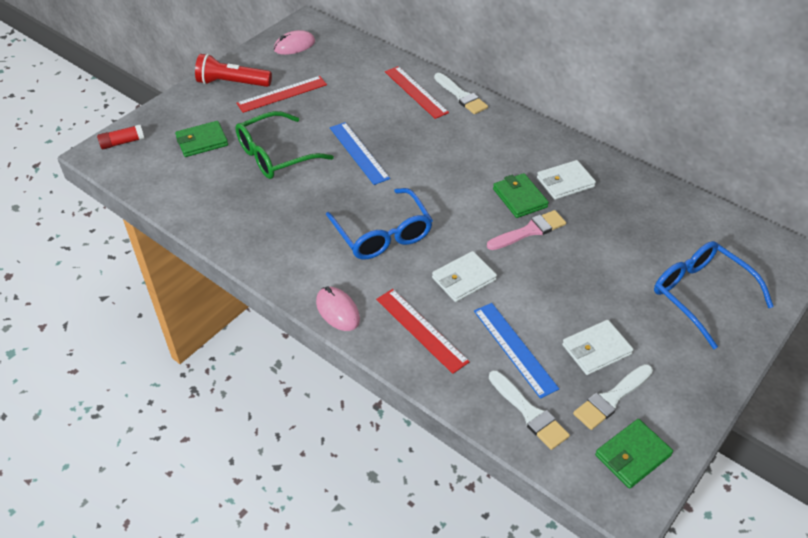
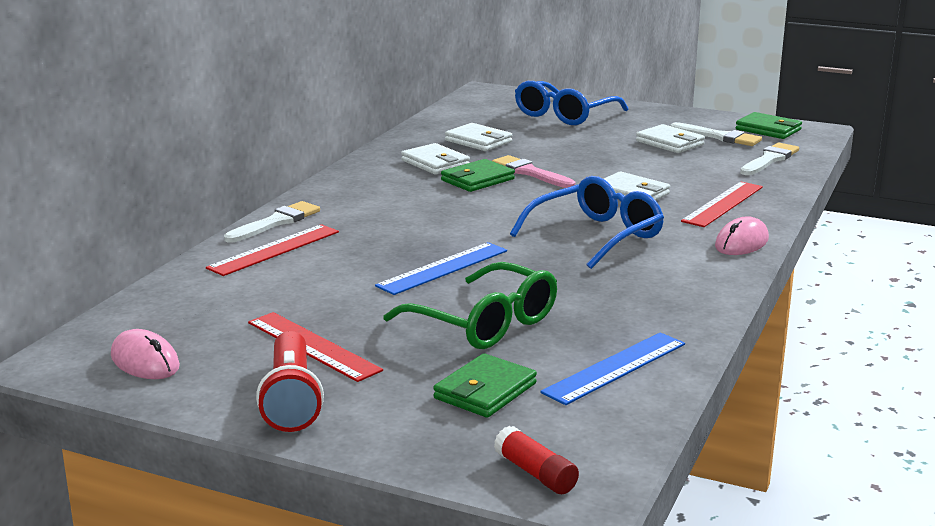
camera: 105 degrees left, 25 degrees down
green wallet [175,121,228,157] -> green wallet turned 75 degrees clockwise [433,353,537,418]
blue ruler [474,303,559,399] -> blue ruler moved to [540,332,685,405]
none -> white wallet [445,123,512,151]

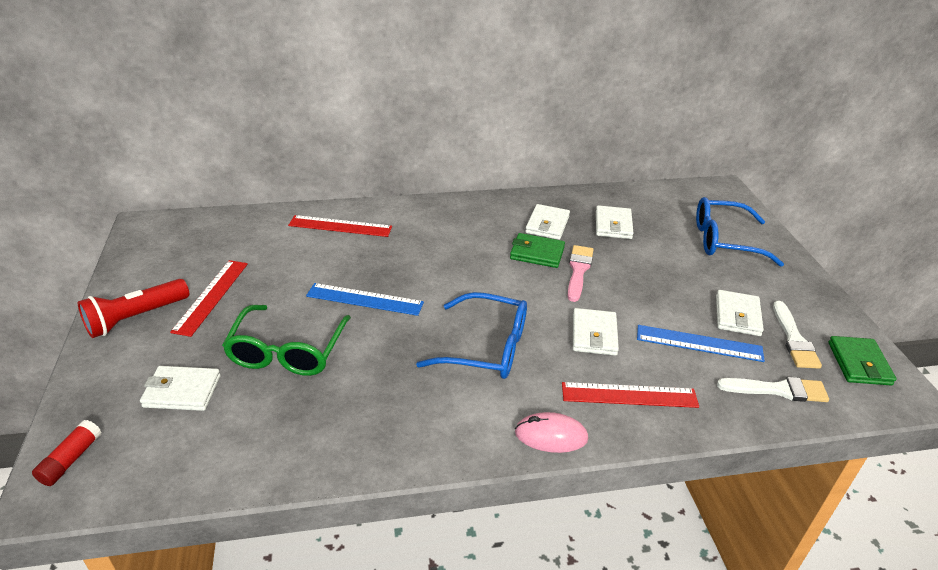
camera: 55 degrees right, 15 degrees up
pink mouse [111,329,180,379] -> none
white brush [224,201,320,243] -> none
green wallet [433,353,537,418] -> white wallet [140,366,221,411]
blue ruler [540,332,685,405] -> blue ruler moved to [637,325,765,362]

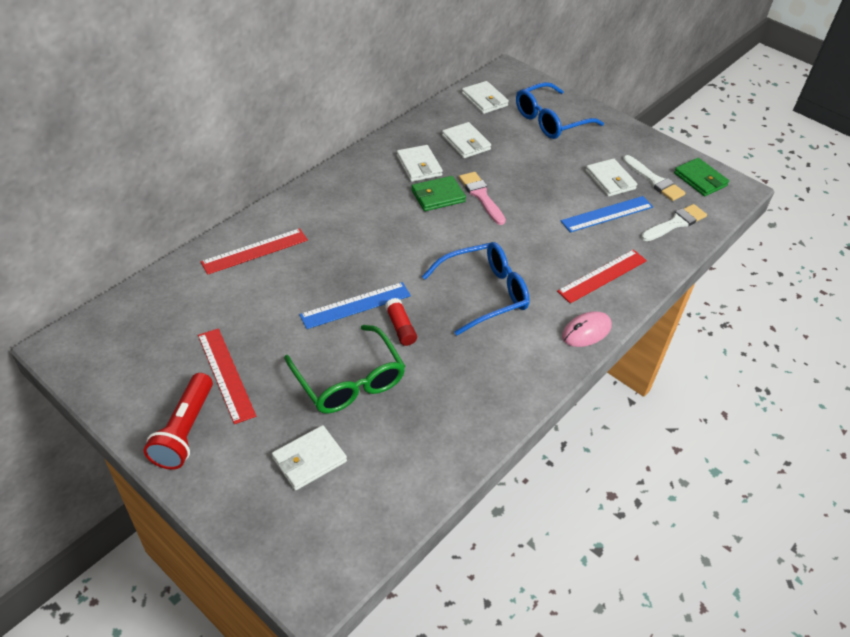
camera: 40 degrees left, 10 degrees up
red glue stick [32,420,102,486] -> red glue stick moved to [385,298,417,346]
white wallet [573,308,619,356] -> white wallet moved to [462,81,509,114]

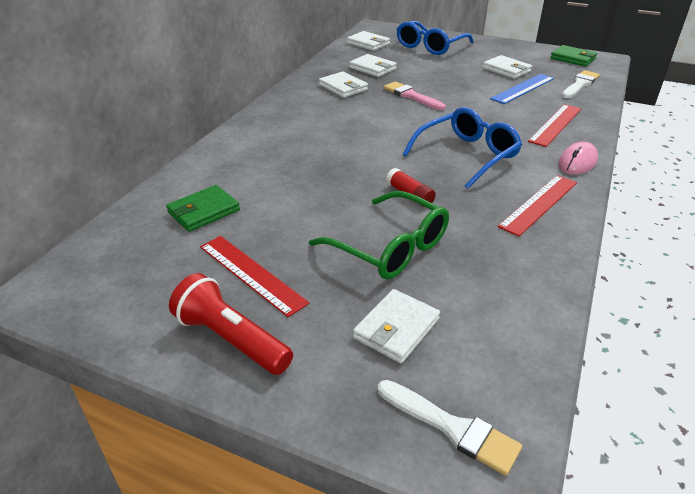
camera: 15 degrees left, 10 degrees down
red flashlight [144,373,213,470] -> red flashlight turned 135 degrees clockwise [169,273,293,375]
red ruler [200,228,308,275] -> red ruler moved to [498,175,577,237]
blue ruler [299,282,411,329] -> none
green wallet [411,176,466,211] -> green wallet moved to [166,185,240,232]
white brush [623,155,685,201] -> white brush moved to [378,380,522,476]

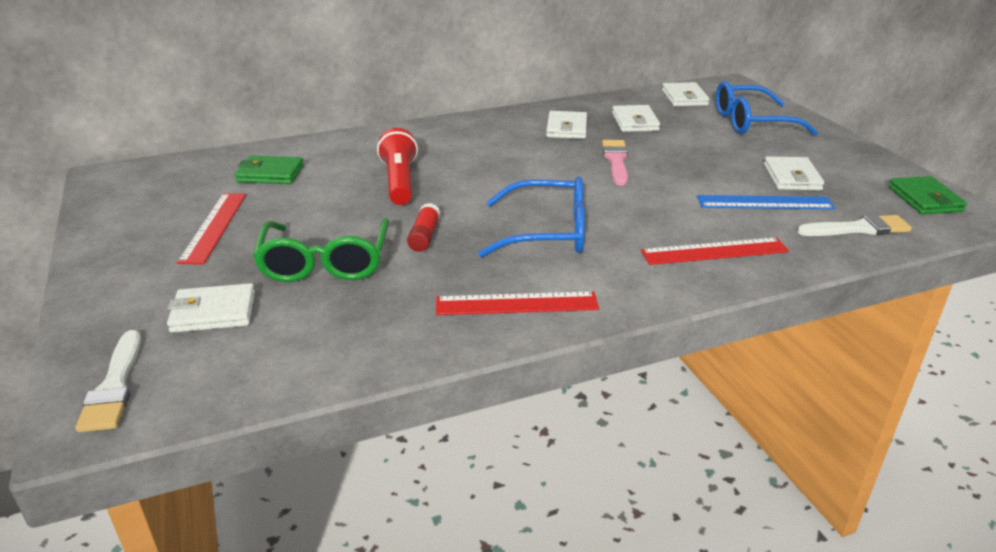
camera: 45 degrees right, 5 degrees down
red flashlight [169,273,293,375] -> red flashlight moved to [377,128,418,205]
pink mouse [558,142,598,175] -> none

